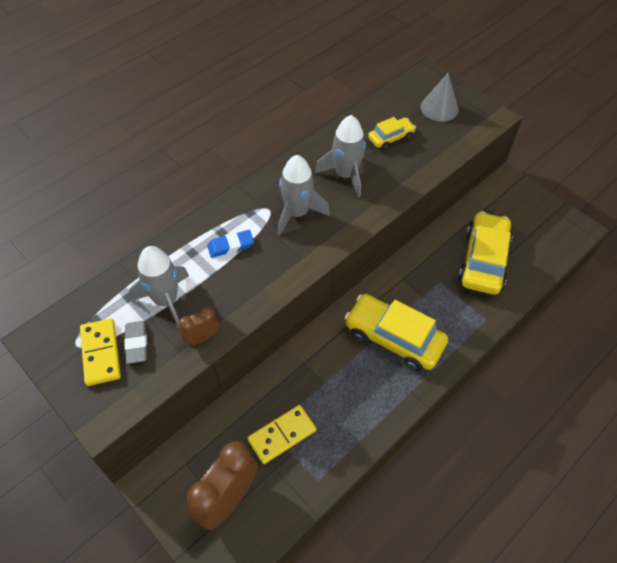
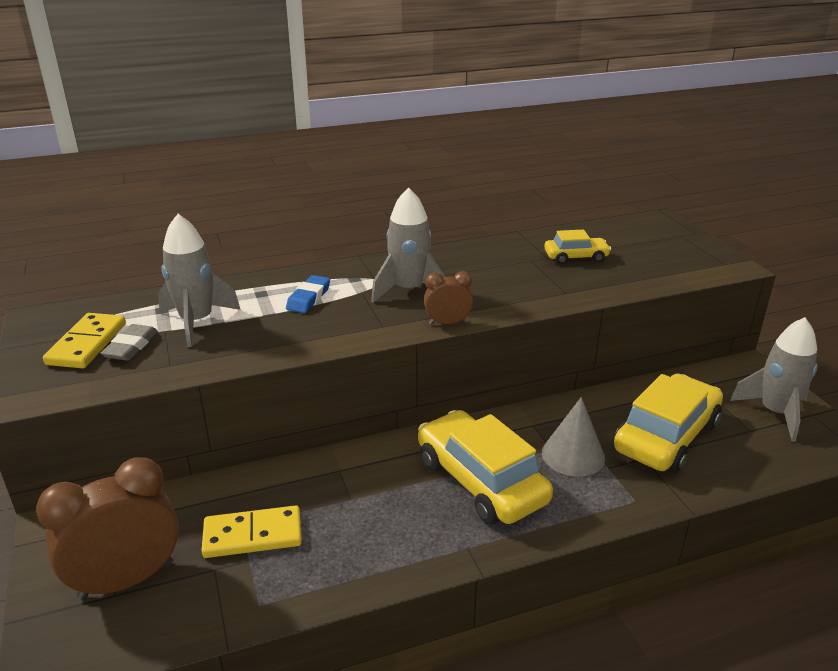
camera: 25 degrees right, 25 degrees down
brown clock [178,307,219,345] -> brown clock moved to [424,271,473,325]
blue eraser [207,230,254,258] -> blue eraser turned 75 degrees counterclockwise [286,275,330,313]
grey rocket [315,115,366,198] -> grey rocket moved to [730,317,817,442]
grey cone [421,73,459,122] -> grey cone moved to [542,397,605,477]

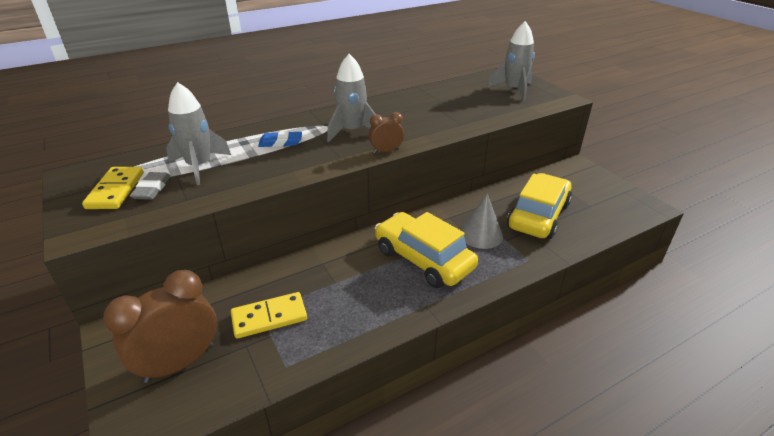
camera: 10 degrees left, 5 degrees up
blue eraser [286,275,330,313] -> blue eraser turned 75 degrees clockwise [258,131,302,147]
yellow car [544,229,611,264] -> none
grey rocket [730,317,817,442] -> grey rocket moved to [488,21,535,101]

